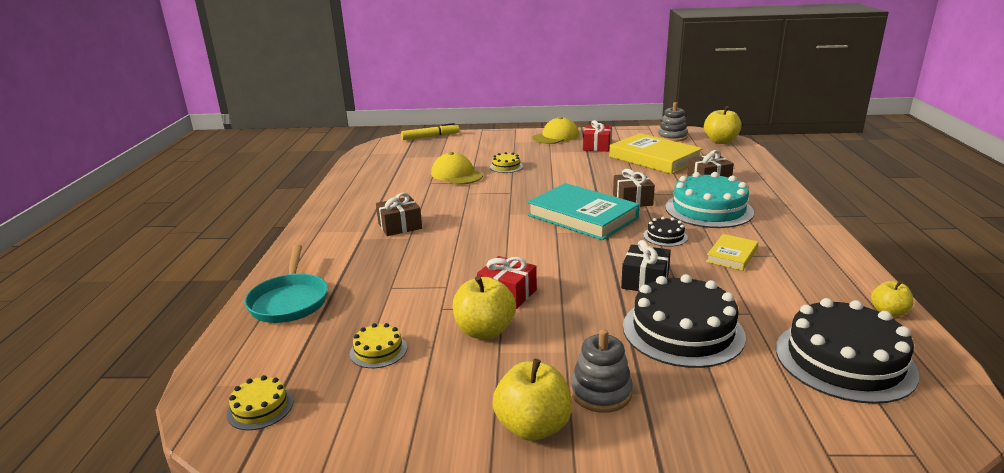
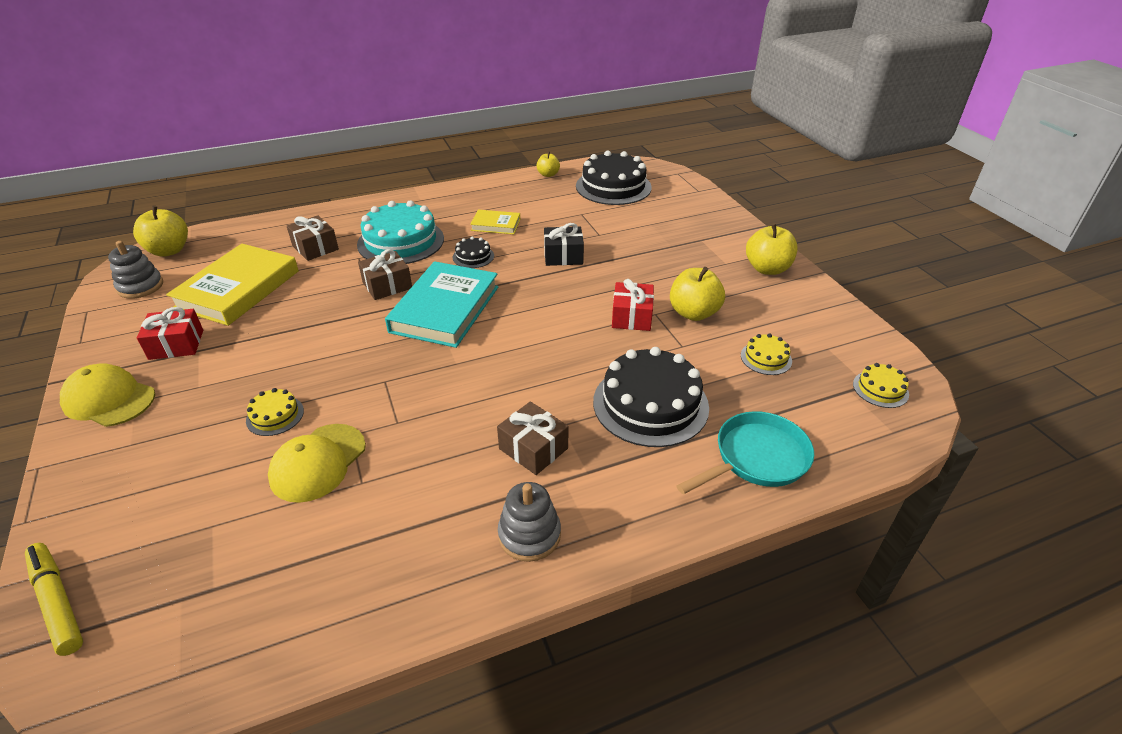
camera: 115 degrees left, 15 degrees up
grey stacking toy [571,329,633,413] -> grey stacking toy moved to [498,482,561,562]
black cake [623,274,746,368] -> black cake moved to [593,347,709,447]

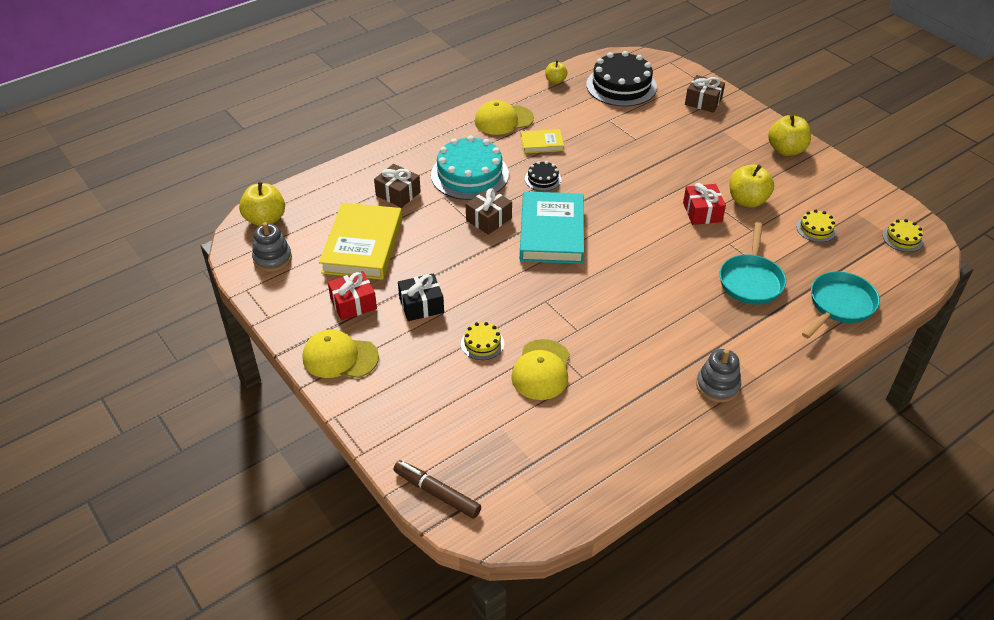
camera: 15 degrees left, 5 degrees up
yellow marker [25,543,83,656] -> brown marker [393,460,481,518]
brown gift [497,401,568,475] -> brown gift moved to [685,75,725,113]
black gift [544,223,584,266] -> black gift moved to [398,273,444,321]
black cake [593,347,709,447] -> turquoise pan [720,222,786,305]
none -> yellow cap [475,100,534,135]

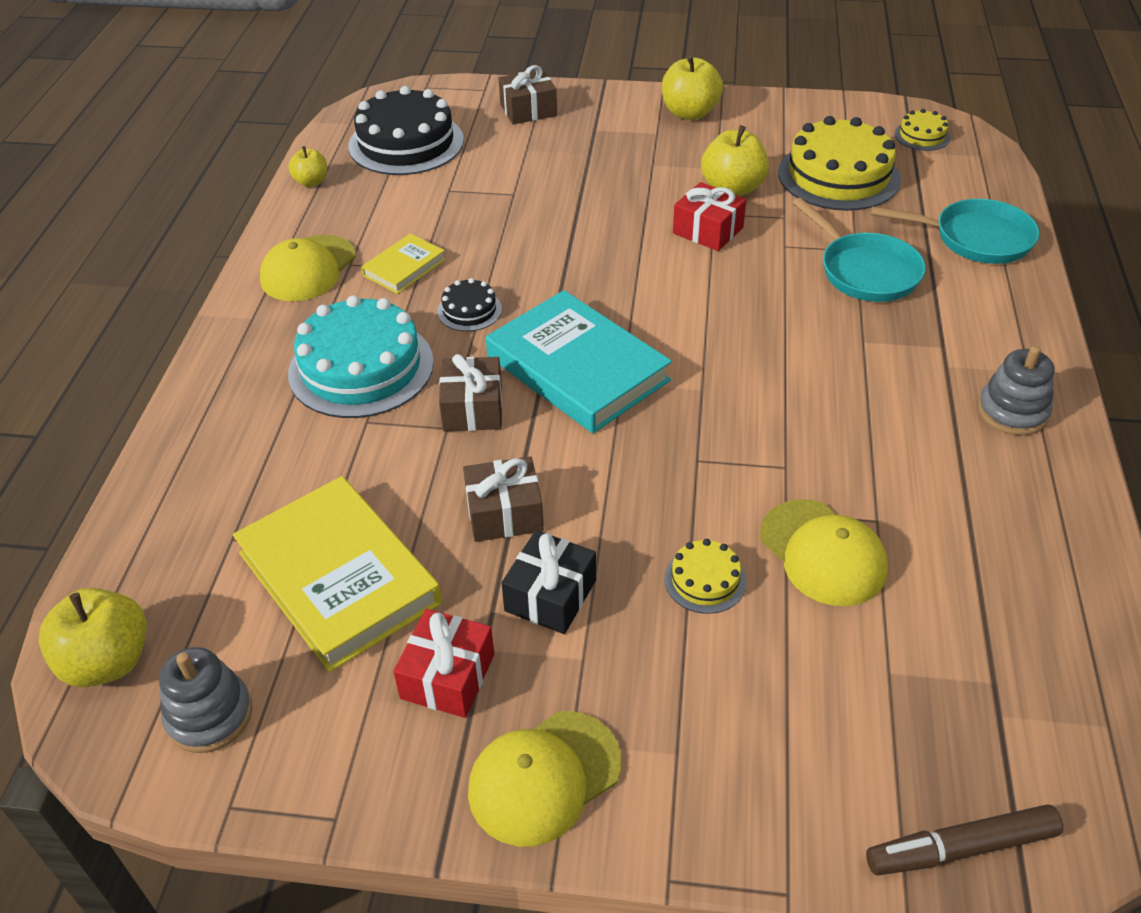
camera: 45 degrees left, 0 degrees up
brown gift [374,164,421,208] -> brown gift moved to [463,456,544,542]
yellow cake [796,210,836,242] -> yellow cake [778,116,901,211], size x2.13
turquoise pan [802,271,880,339] -> turquoise pan turned 105 degrees clockwise [871,199,1040,264]

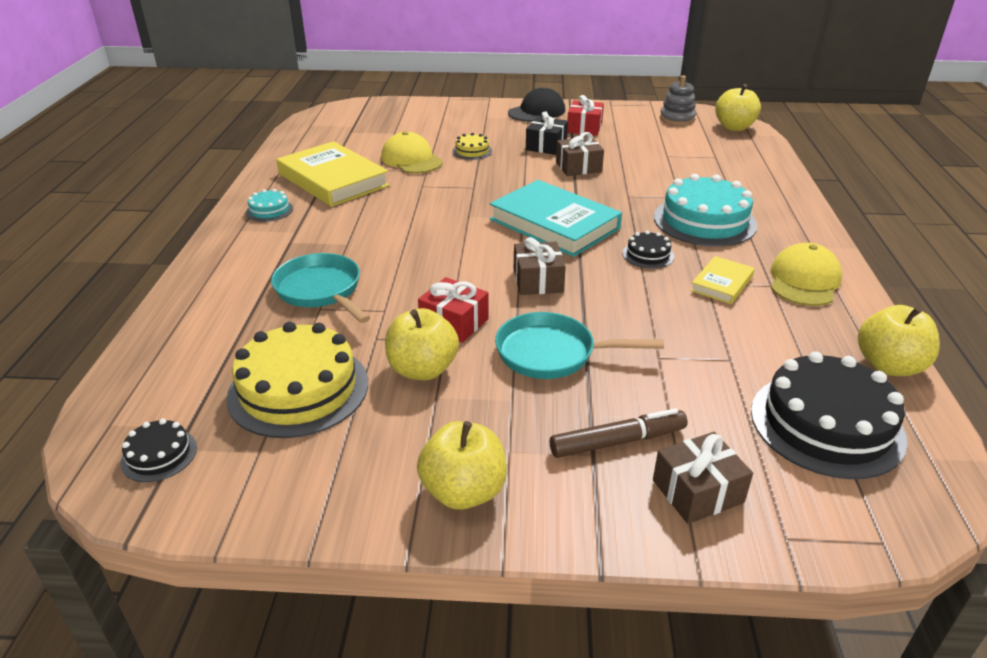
camera: 175 degrees right, 10 degrees down
yellow book [233,476,442,672] -> yellow book moved to [277,141,389,207]
yellow apple [288,146,327,187] -> yellow apple [858,305,940,376], size x1.71
brown gift [439,354,502,432] -> brown gift moved to [514,237,566,295]
yellow cap [468,711,621,846] -> black cap [508,87,565,122]
brown marker [866,804,1063,875] -> brown marker moved to [550,408,688,458]
turquoise pan [871,199,1040,264] -> turquoise pan moved to [495,312,664,379]
yellow cake [895,109,951,151] -> black cake [120,419,197,482]
grey stacking toy [978,346,1054,436] -> turquoise cake [246,189,293,222]

